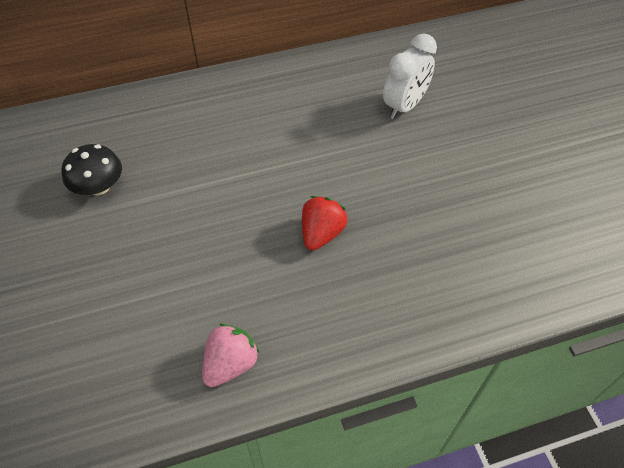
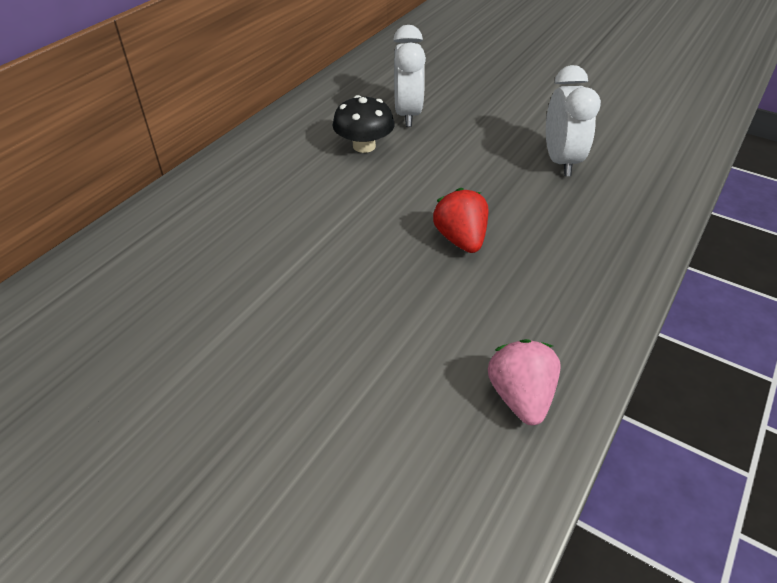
camera: 40 degrees left, 10 degrees down
black mushroom [61,144,122,196] -> black mushroom moved to [332,95,395,153]
none -> white clock [546,65,601,176]

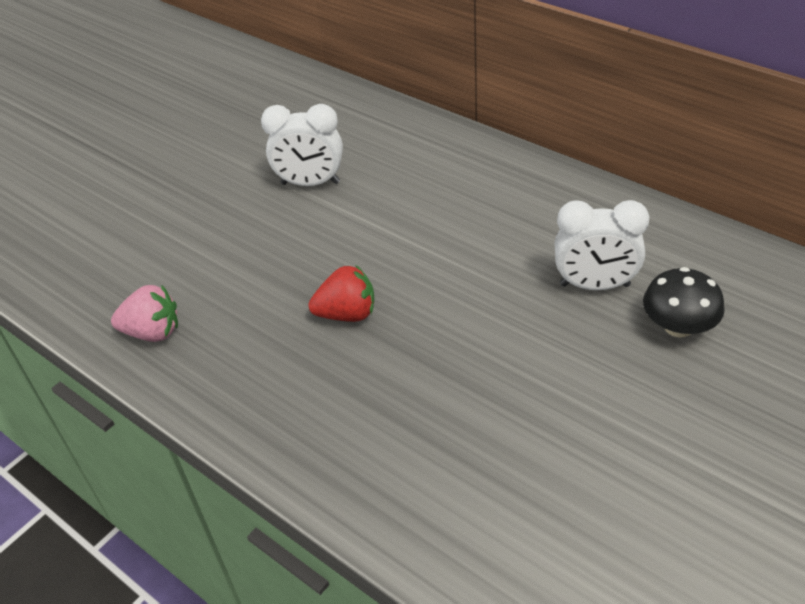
camera: 100 degrees right, 0 degrees up
black mushroom [332,95,395,153] -> black mushroom moved to [643,267,725,337]
white clock [546,65,601,176] -> white clock moved to [261,104,343,186]

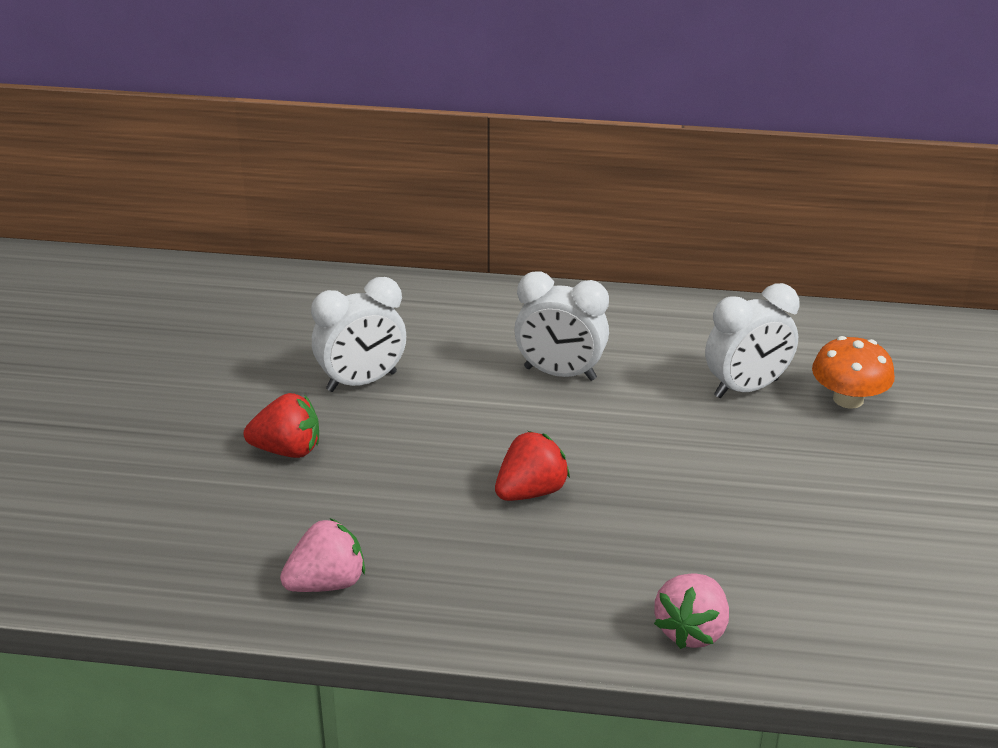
camera: 35 degrees left, 10 degrees down
black mushroom [643,267,725,337] -> orange mushroom [812,336,895,409]
none -> red strawberry [244,393,319,458]
none -> white clock [514,271,609,381]
none -> pink strawberry [654,573,729,649]

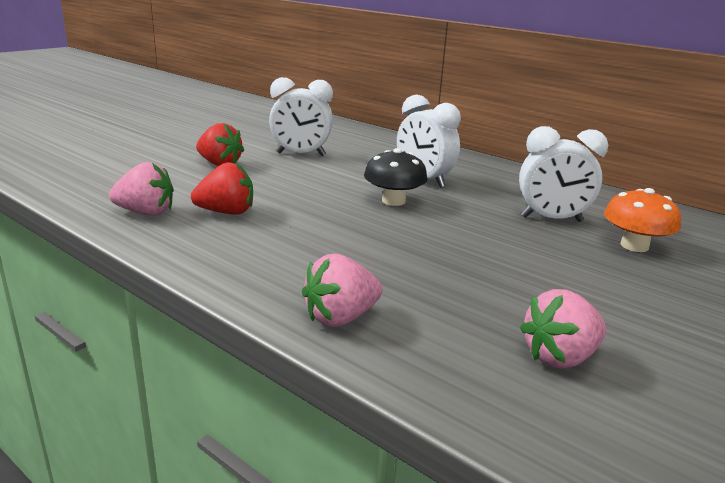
camera: 30 degrees right, 10 degrees down
red strawberry [495,431,570,501] -> red strawberry moved to [191,162,253,215]
none -> black mushroom [364,148,427,206]
none -> pink strawberry [520,289,606,368]

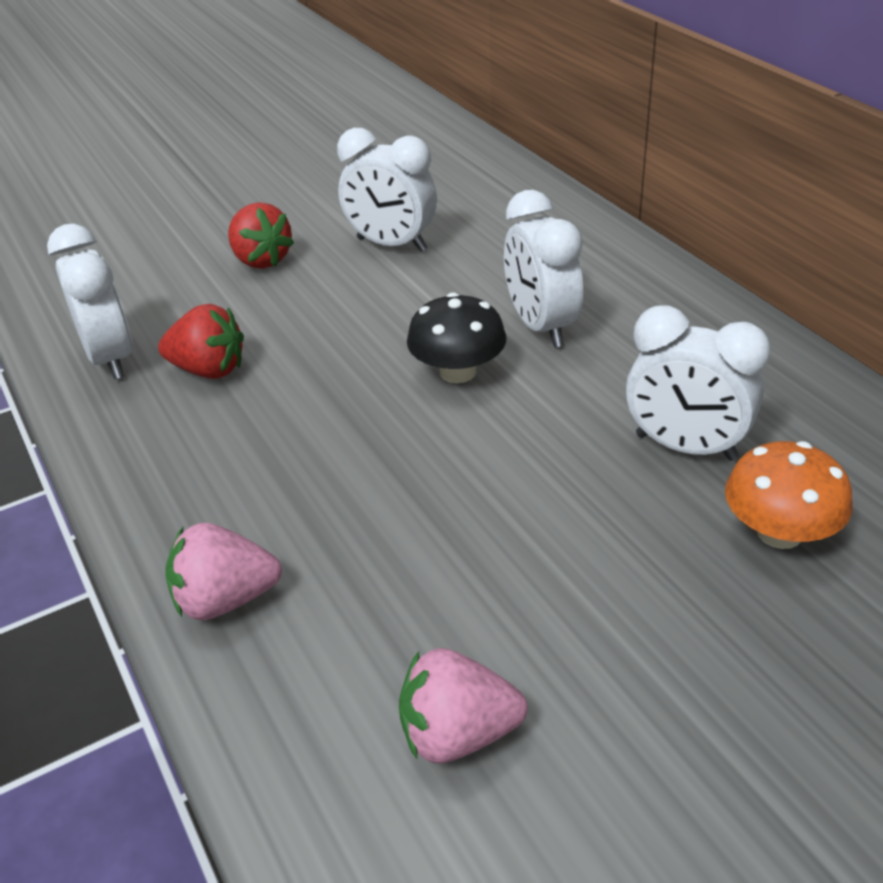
camera: 25 degrees right, 15 degrees up
pink strawberry [109,162,174,216] -> white clock [47,224,133,379]

